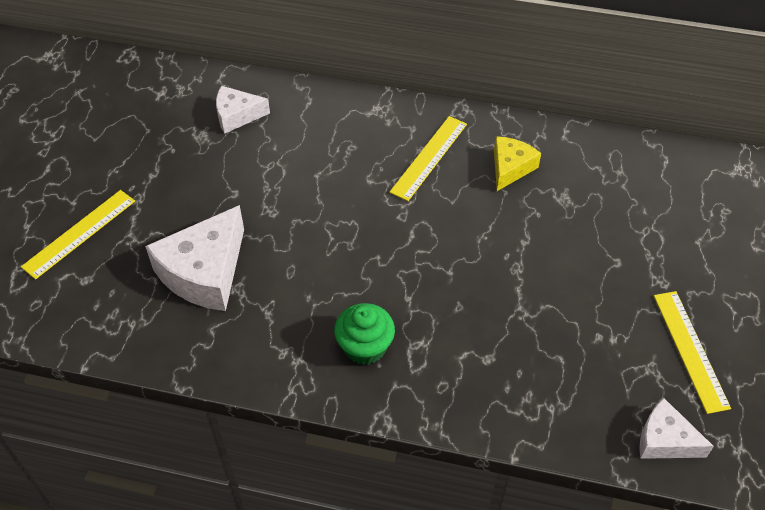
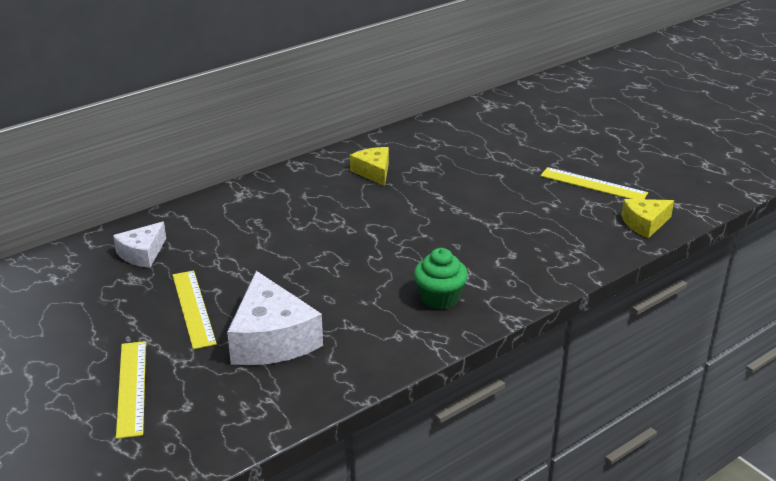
camera: 50 degrees left, 20 degrees down
yellow ruler [389,116,467,201] -> yellow ruler moved to [172,270,217,349]
white cheese [639,398,714,459] -> yellow cheese [621,199,674,238]

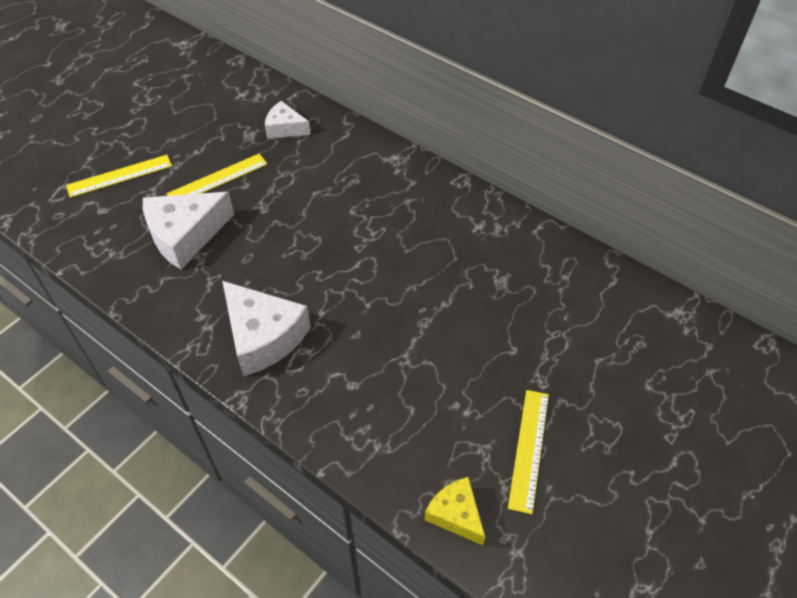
camera: 75 degrees right, 20 degrees up
yellow cheese [350,147,389,186] -> none
green cupcake [414,248,468,309] -> white cheese [222,281,311,376]

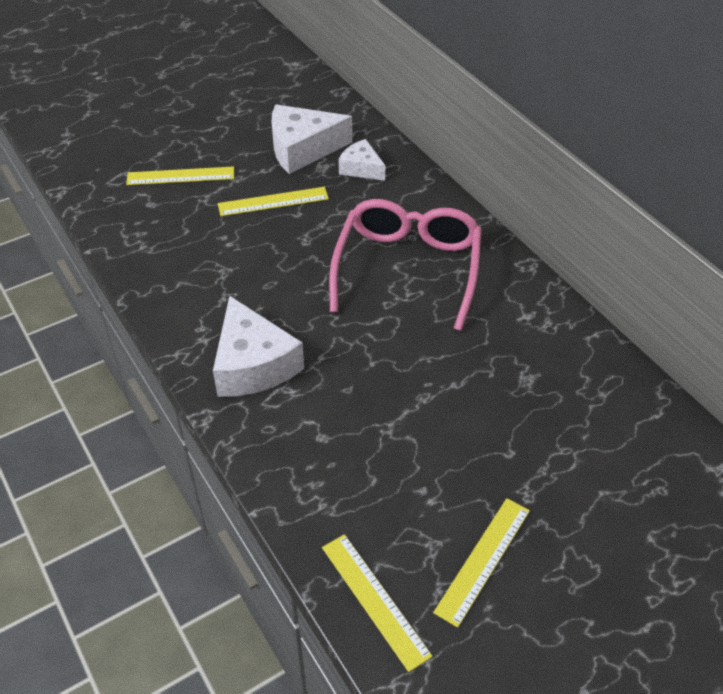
camera: 20 degrees right, 5 degrees down
white cheese [143,192,234,269] -> white cheese moved to [272,105,352,174]
yellow cheese [425,477,485,545] -> yellow ruler [322,534,433,672]
none -> pink glasses [329,199,482,331]

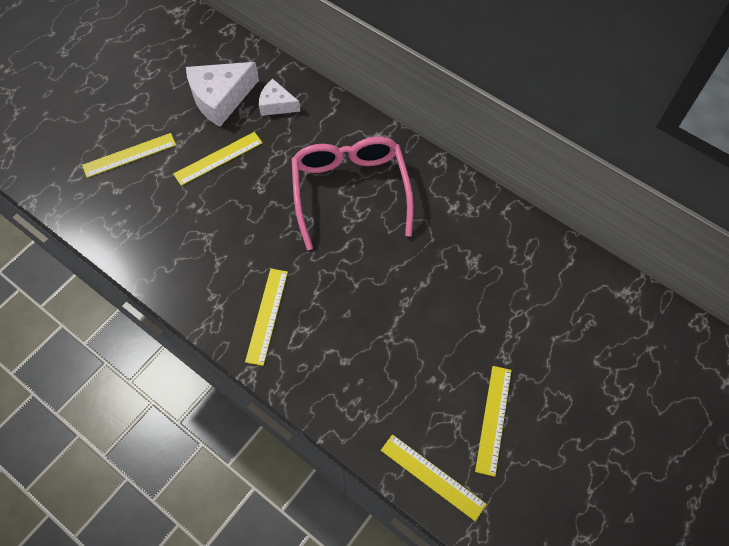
camera: 20 degrees left, 15 degrees up
white cheese [213,296,304,397] -> yellow ruler [245,269,288,366]

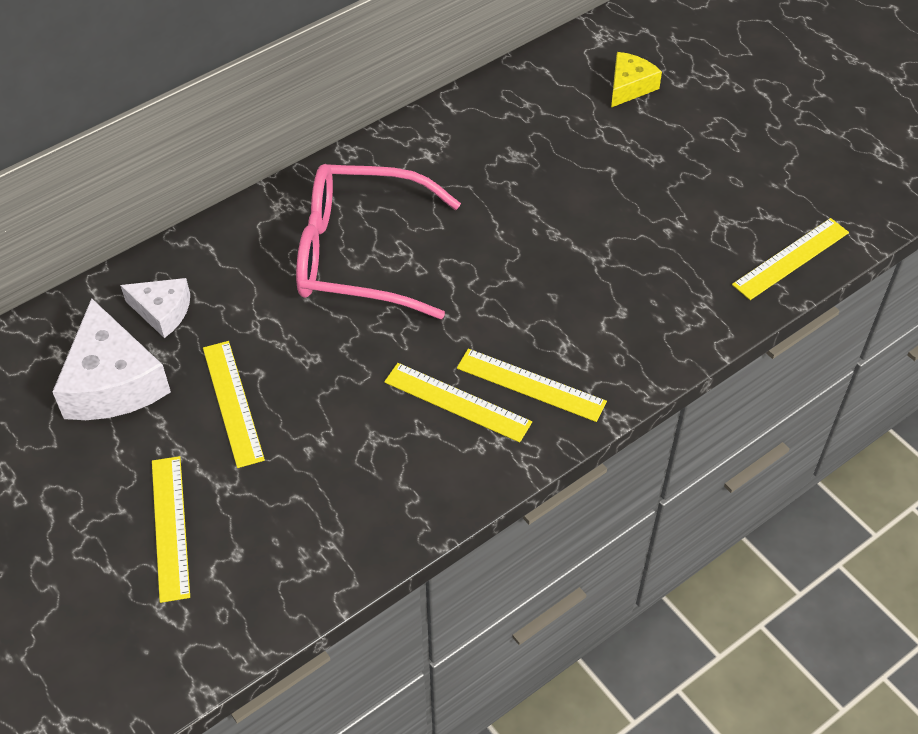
camera: 75 degrees left, 10 degrees down
white cheese [259,79,300,116] -> white cheese turned 105 degrees counterclockwise [120,278,190,338]
yellow ruler [475,366,512,477] -> yellow ruler moved to [384,363,532,442]
none -> yellow cheese [611,52,662,107]

